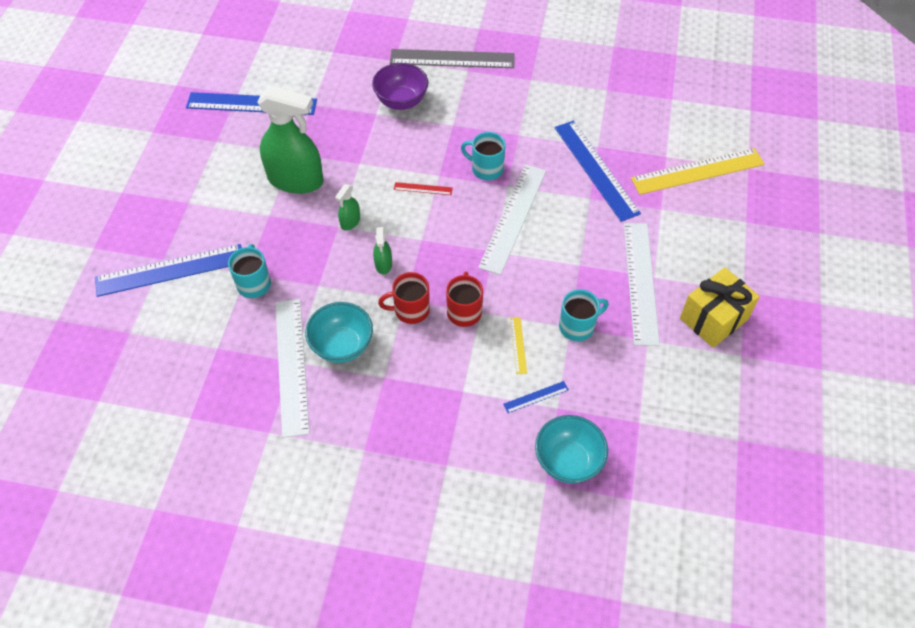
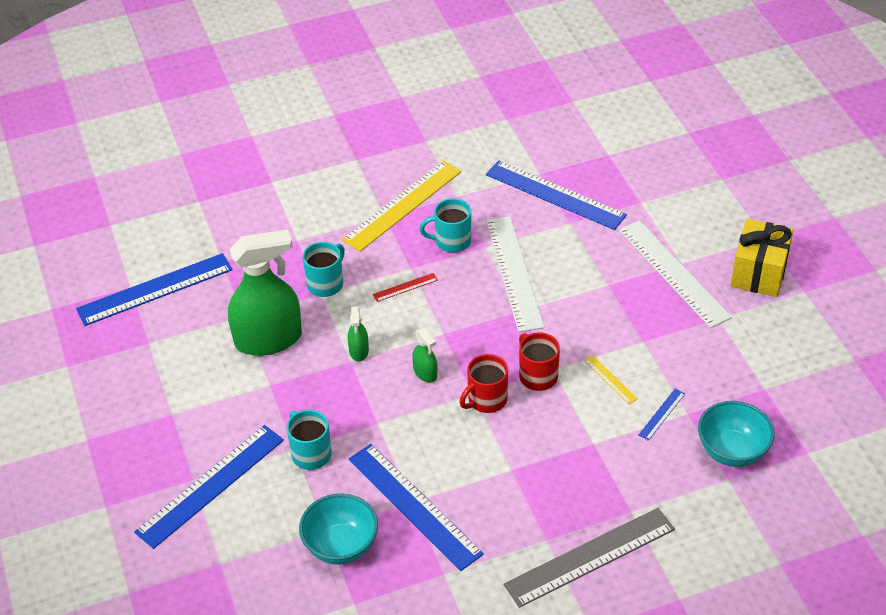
camera: 30 degrees left, 10 degrees down
white ruler [275,299,310,438] -> blue ruler [348,444,484,571]
turquoise bowl [305,302,373,363] -> turquoise bowl moved to [299,493,378,565]
purple bowl [372,63,428,110] -> none
grey ruler [390,49,515,68] -> grey ruler moved to [504,508,675,608]
turquoise mug [559,289,609,341] -> turquoise mug moved to [303,242,345,297]
yellow ruler [631,148,765,195] -> yellow ruler moved to [342,160,462,252]

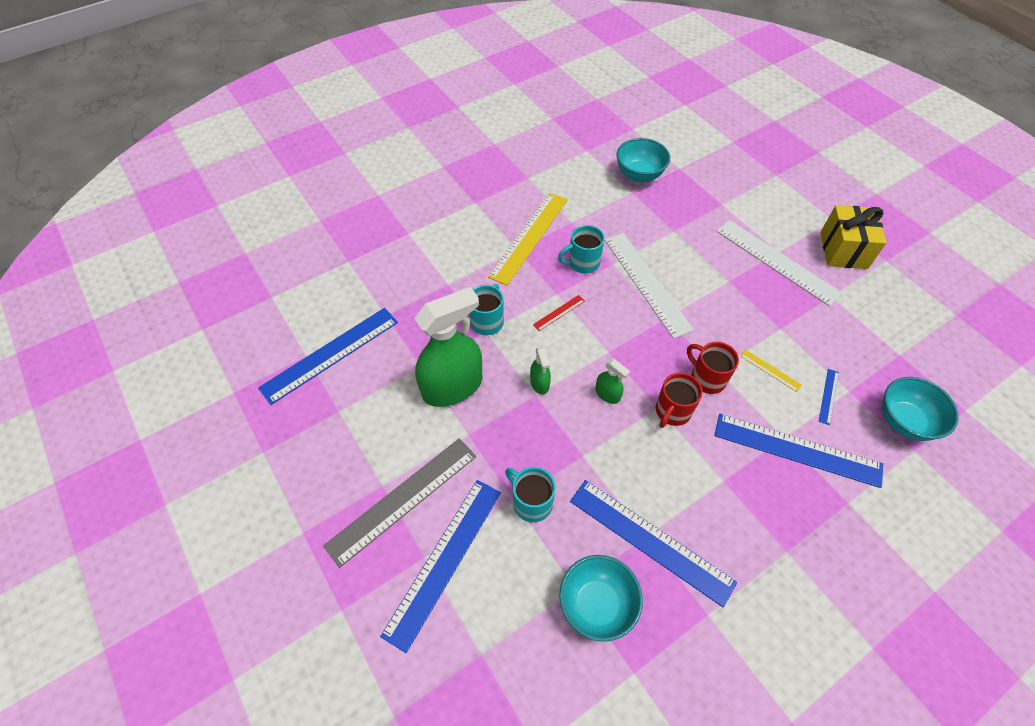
camera: 15 degrees left, 10 degrees up
blue ruler [486,160,627,230] -> blue ruler moved to [714,414,883,488]
grey ruler [504,508,675,608] -> grey ruler moved to [323,438,476,568]
none -> turquoise bowl [617,138,670,182]

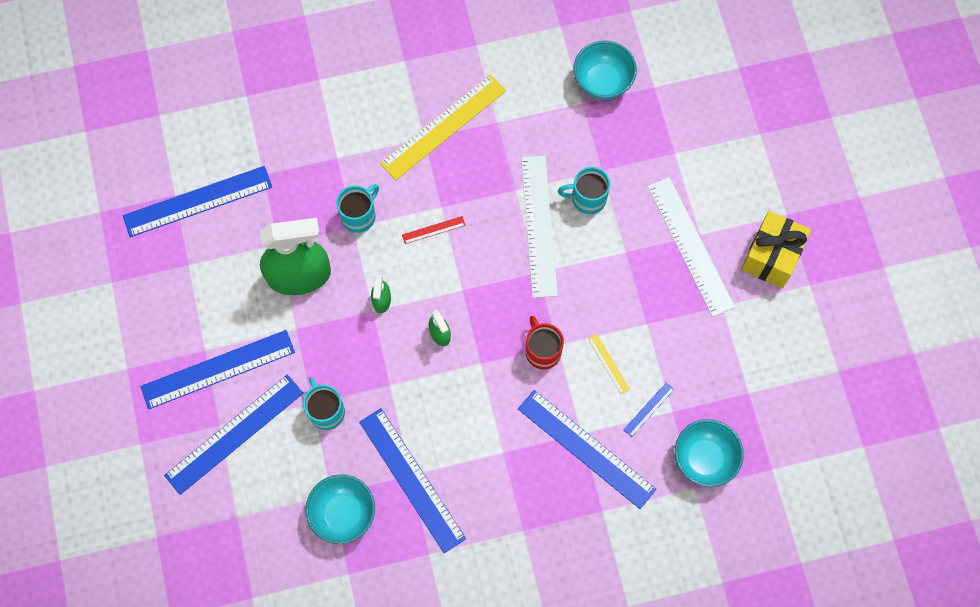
camera: 20 degrees right, 15 degrees up
grey ruler [323,438,476,568] -> blue ruler [140,330,295,410]
turquoise mug [558,225,605,274] -> turquoise mug moved to [558,167,610,214]
red mug [656,372,703,428] -> none

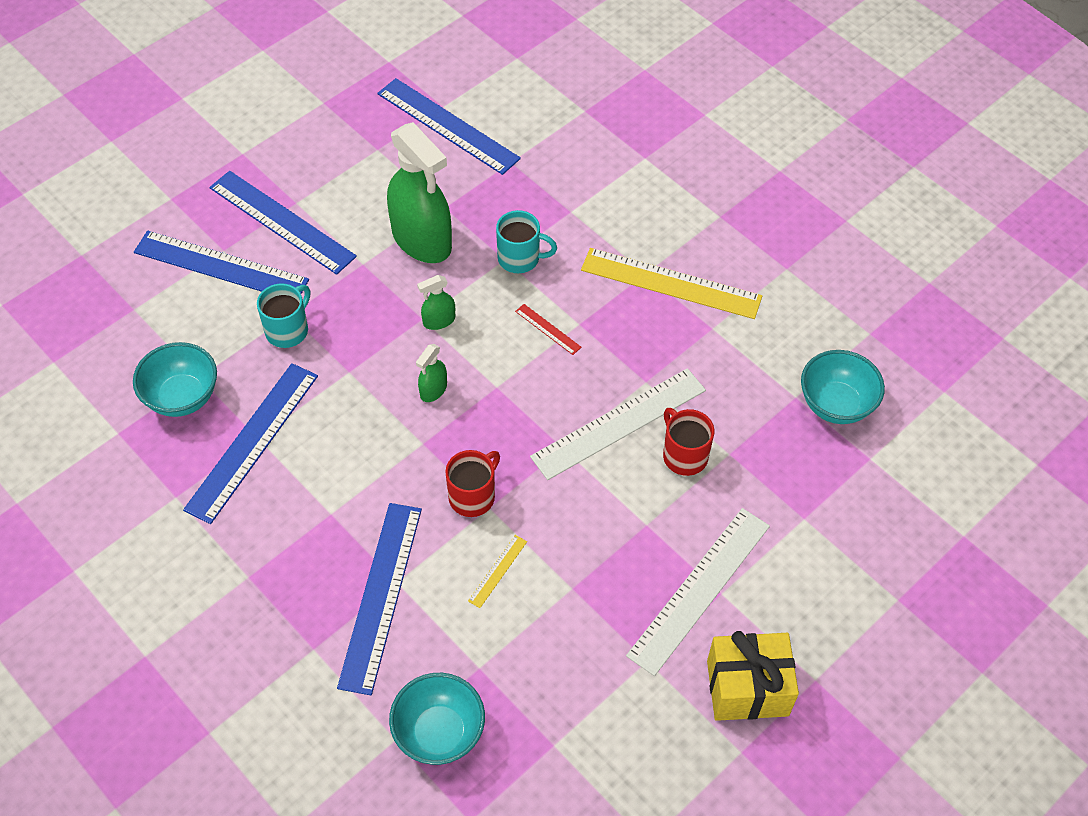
camera: 60 degrees right, 15 degrees down
turquoise mug [558,167,610,214] -> red mug [663,408,714,476]
blue ruler [624,382,675,437] -> none

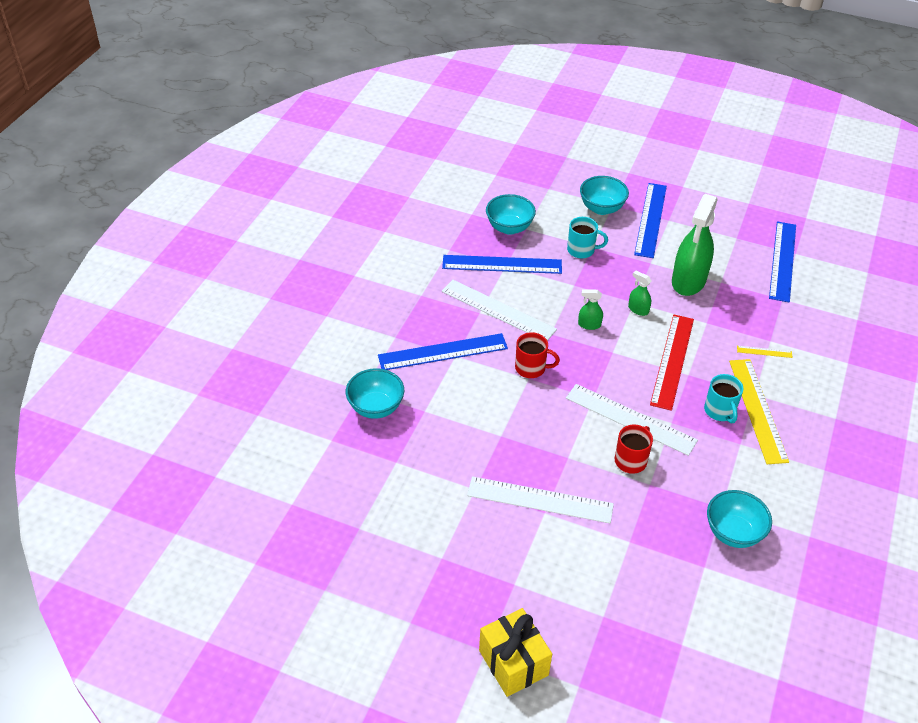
camera: 65 degrees right, 10 degrees down
blue ruler [134,231,309,294] -> turquoise bowl [580,176,629,215]
yellow ruler [468,535,527,608] -> yellow ruler moved to [737,346,793,358]
turquoise mug [496,210,557,273] -> turquoise mug moved to [704,374,743,423]
red ruler [515,304,582,355] -> red ruler [650,315,694,411], size x2.36
yellow gift [707,631,799,721] -> yellow gift moved to [479,608,552,697]
none -> white ruler [442,280,557,341]

